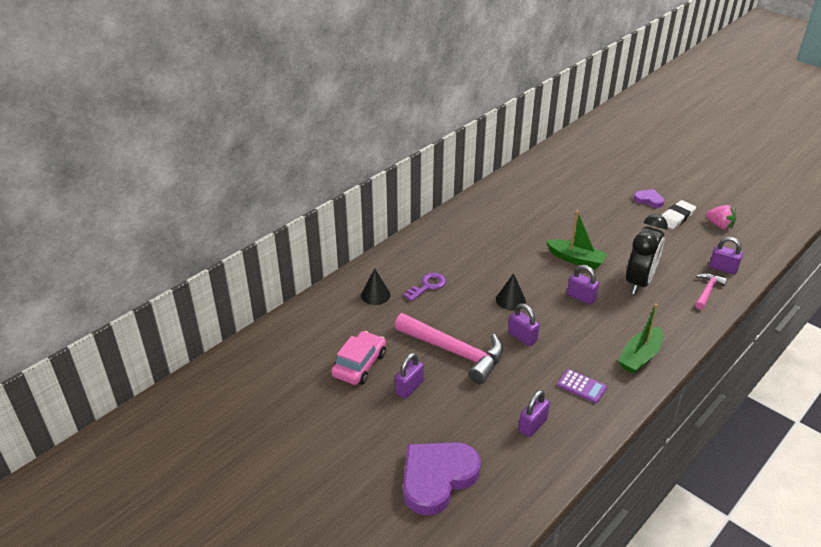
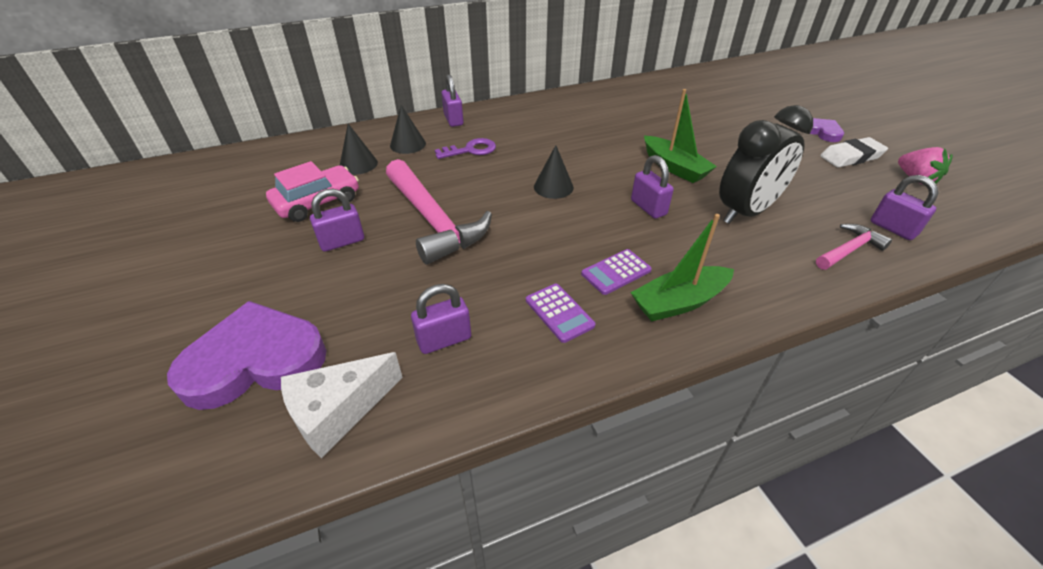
camera: 25 degrees right, 5 degrees up
purple padlock [508,303,540,346] -> purple padlock moved to [441,74,464,127]
none -> white cheese [281,352,403,458]
none -> black cone [340,124,378,175]
none -> purple calculator [581,249,652,295]

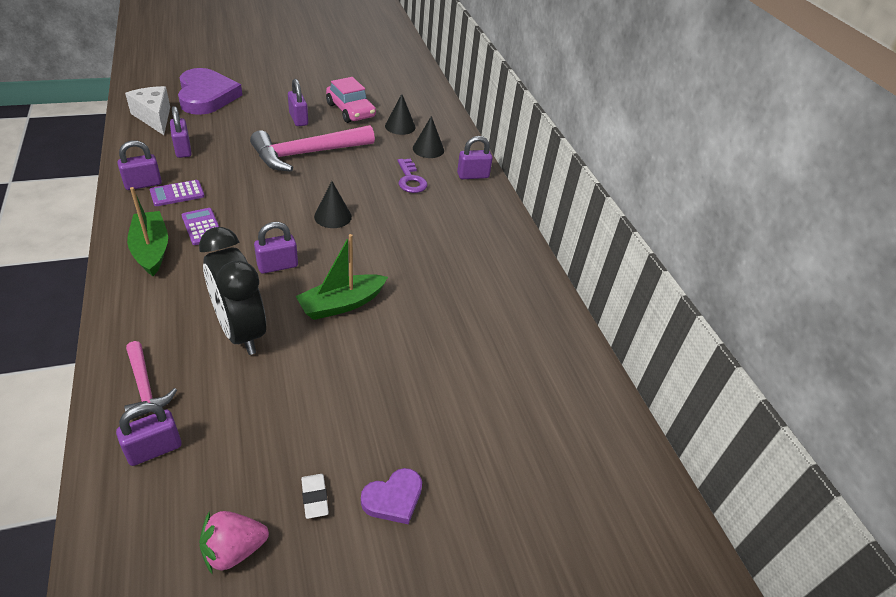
camera: 90 degrees right, 0 degrees up
white eraser [820,137,888,168] -> white eraser [301,474,329,519], size x0.58
none -> purple padlock [117,141,162,190]

